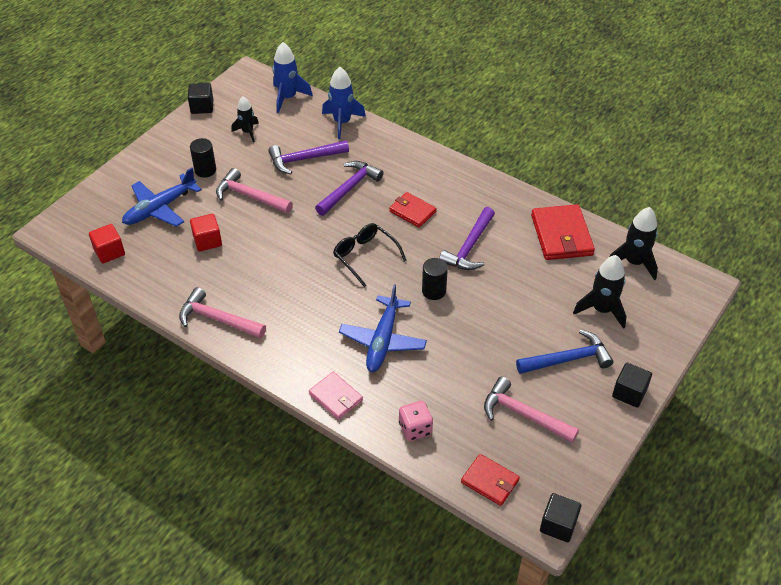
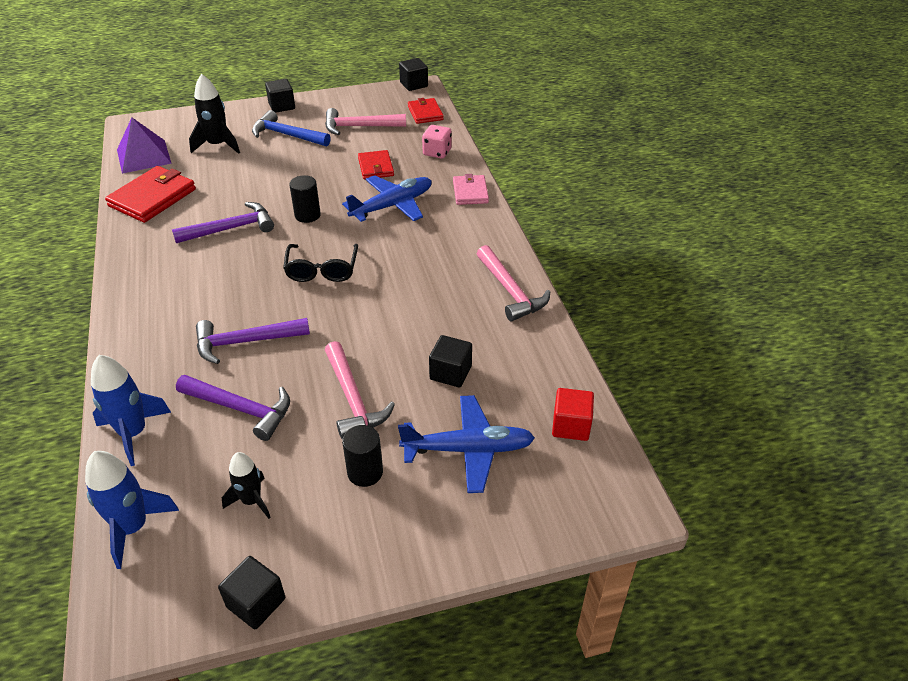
camera: 140 degrees left, 5 degrees down
red cube [190,214,222,252] -> black cube [429,335,472,388]
red wallet [389,192,437,228] -> red wallet moved to [358,150,394,179]
pink hammer [484,377,579,443] -> pink hammer turned 105 degrees clockwise [325,108,406,135]
black rocket [610,207,658,280] -> purple pyramid [117,118,172,174]

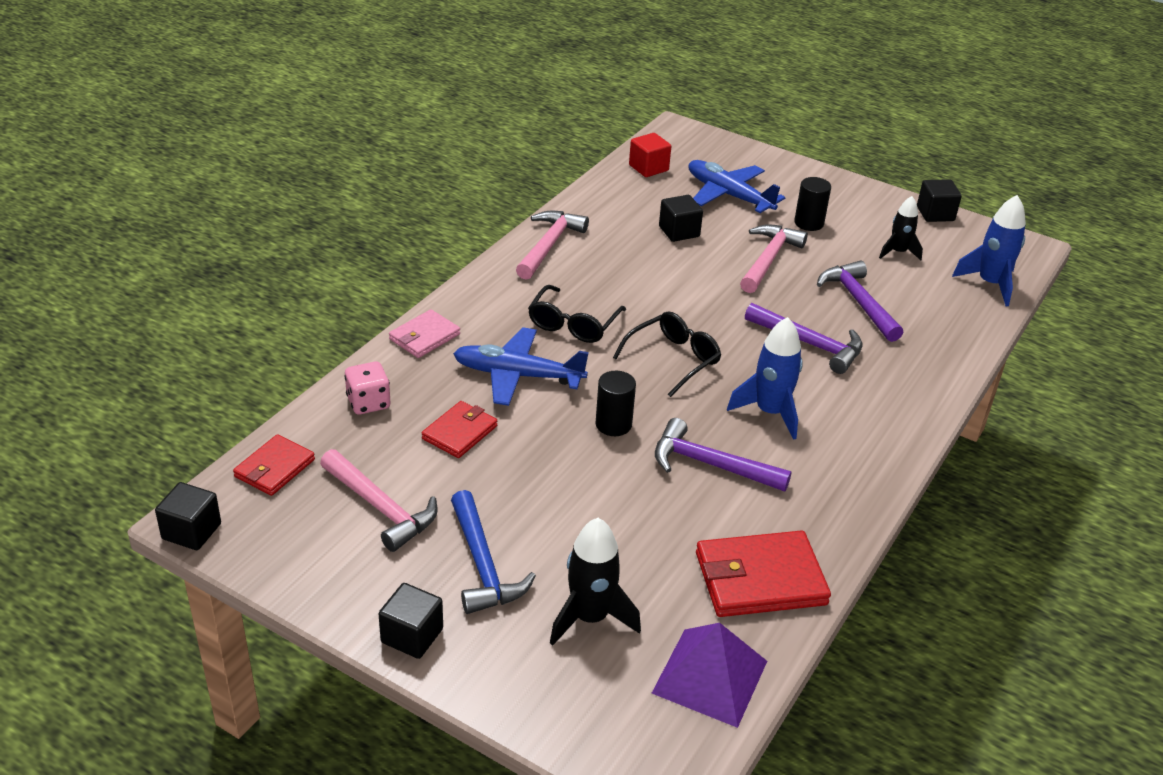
camera: 135 degrees left, 5 degrees down
blue rocket [91,355,171,466] -> blue rocket moved to [727,317,803,440]
none -> black glasses [528,285,626,343]

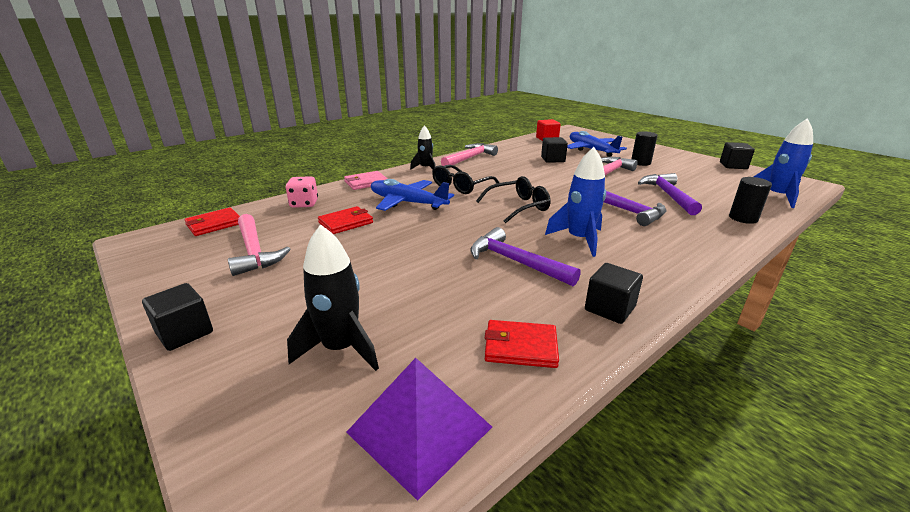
camera: 20 degrees right, 10 degrees down
black cube [155,482,221,550] -> black cube moved to [585,263,643,324]
blue hammer [451,490,536,614] -> none
black cylinder [596,371,636,436] -> black cylinder moved to [729,177,772,224]
red wallet [696,530,831,617] -> red wallet [485,320,559,368], size x0.61
black rocket [879,196,923,260] -> black rocket moved to [410,125,436,170]

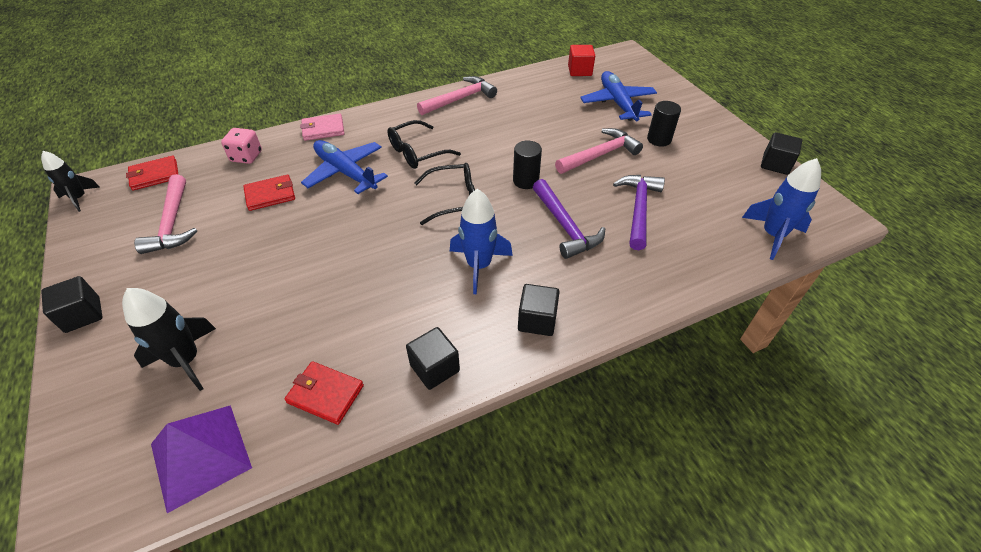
camera: 15 degrees right, 20 degrees up
black rocket [410,125,436,170] -> black rocket moved to [41,151,100,212]
purple hammer [470,227,581,286] -> none
black cube [541,137,568,163] -> black cube moved to [518,284,560,336]
black cylinder [729,177,772,224] -> black cylinder moved to [513,141,542,189]

